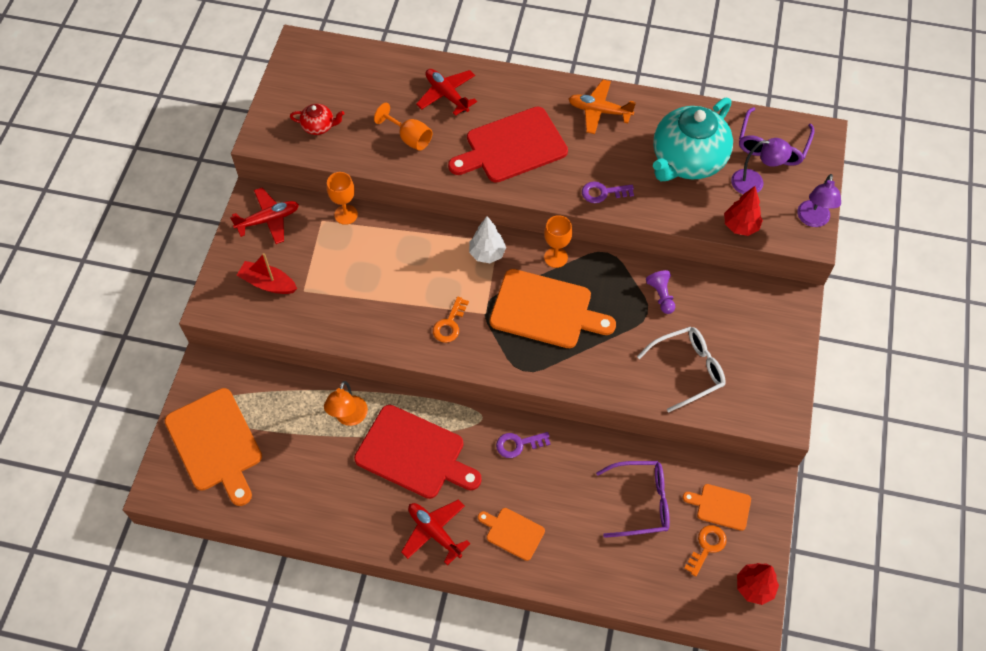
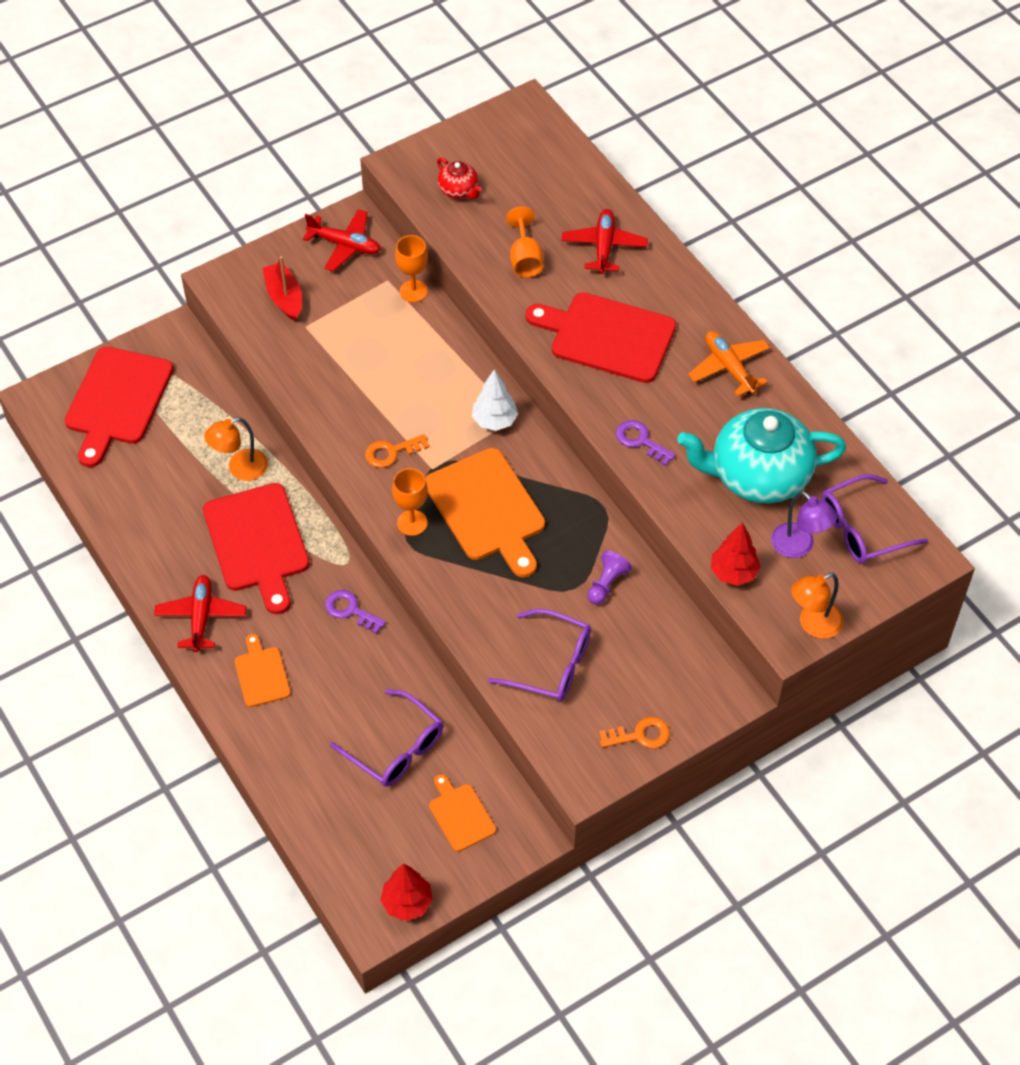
camera: 45 degrees right, 5 degrees down
orange cutting board [165,388,262,506] -> red cutting board [65,347,174,467]
orange goblet [544,215,572,268] -> orange goblet moved to [392,468,428,536]
white glasses [637,327,726,412] -> purple glasses [488,609,591,702]
orange key [684,525,727,576] -> orange key moved to [599,717,670,748]
purple lamp [797,174,841,227] -> orange lamp [791,572,843,639]

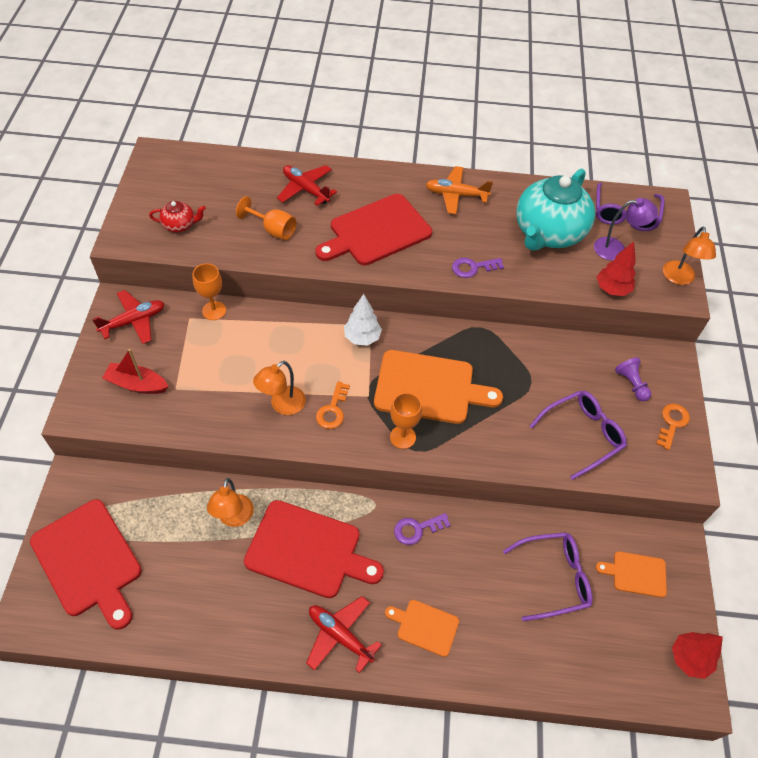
camera: 55 degrees left, 0 degrees up
purple pawn [587,551,632,605] -> purple pawn moved to [615,357,651,401]
none -> orange lamp [253,361,306,415]

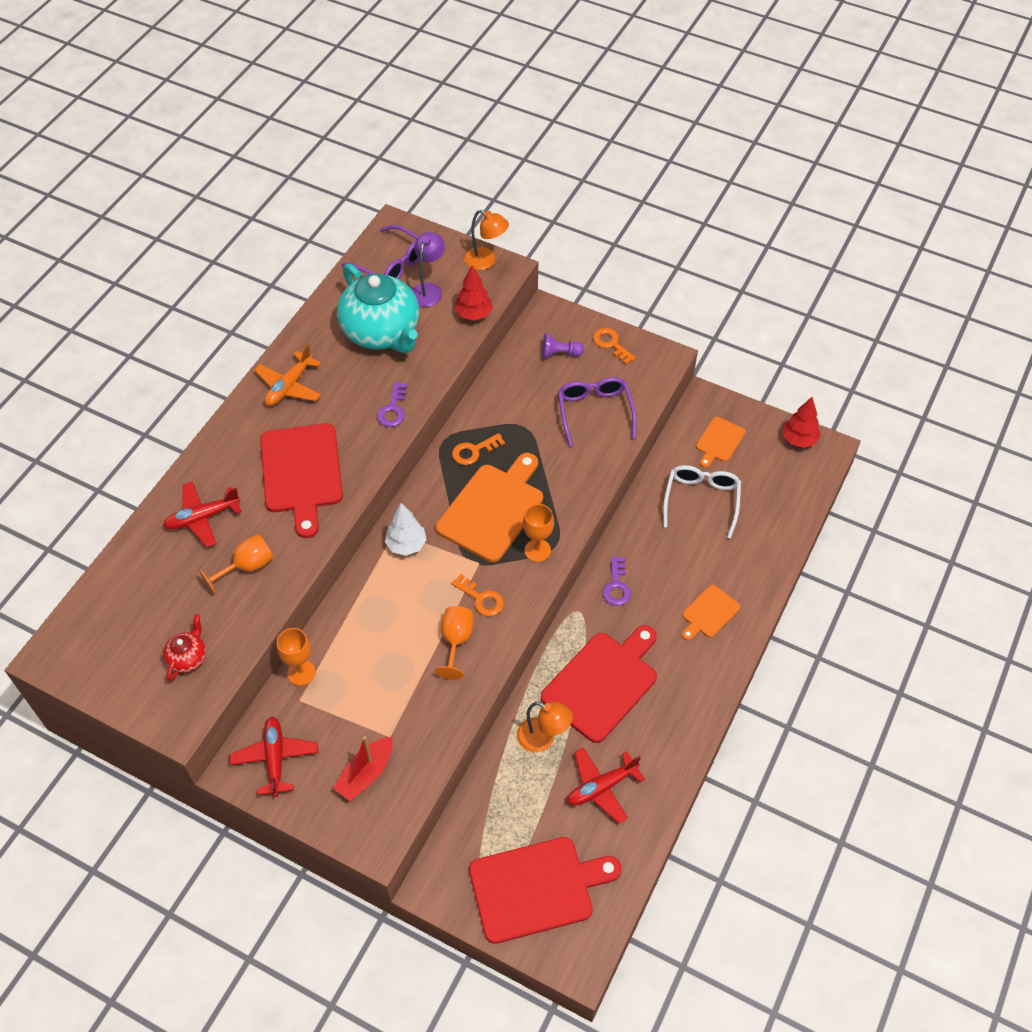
camera: 65 degrees left, 0 degrees up
orange lamp [253,361,306,415] -> orange goblet [435,606,473,680]
red plane [306,596,382,673] -> red plane moved to [567,747,645,824]
purple glasses [503,532,592,621] -> white glasses [663,465,741,538]
none -> orange key [452,433,505,465]

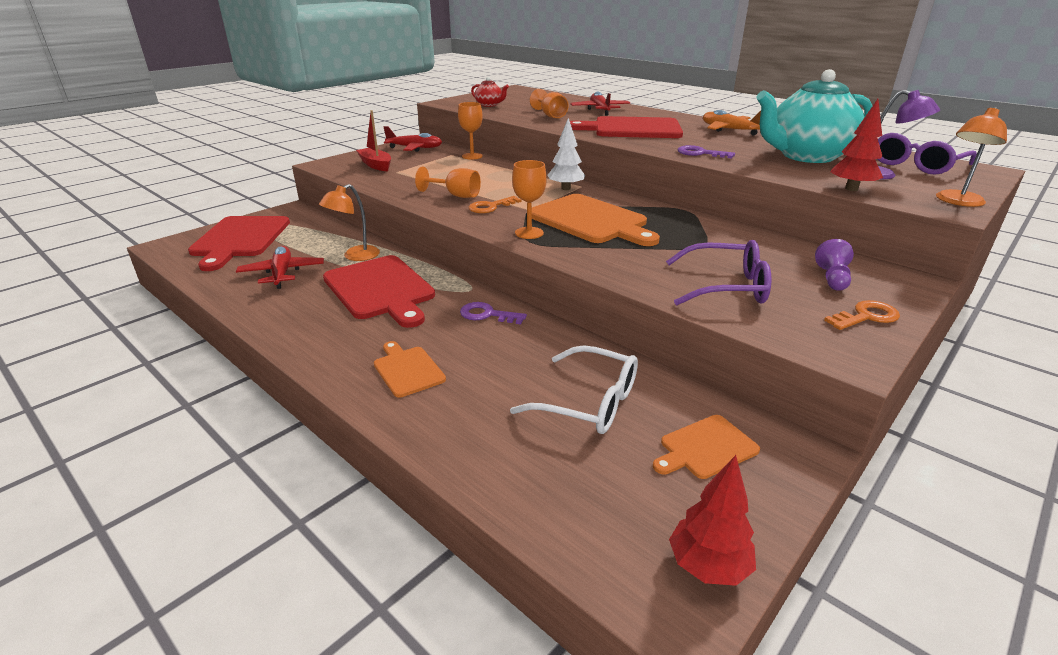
camera: 105 degrees right, 25 degrees down
orange key [452,433,505,465] -> none
orange cutting board [696,417,746,468] -> orange cutting board turned 75 degrees counterclockwise [653,415,760,479]

